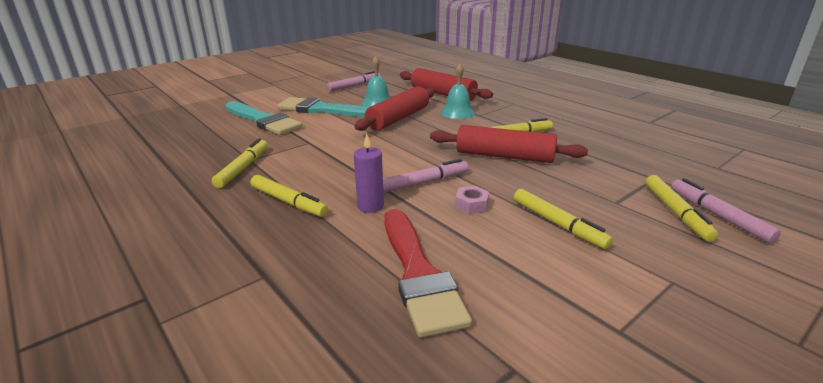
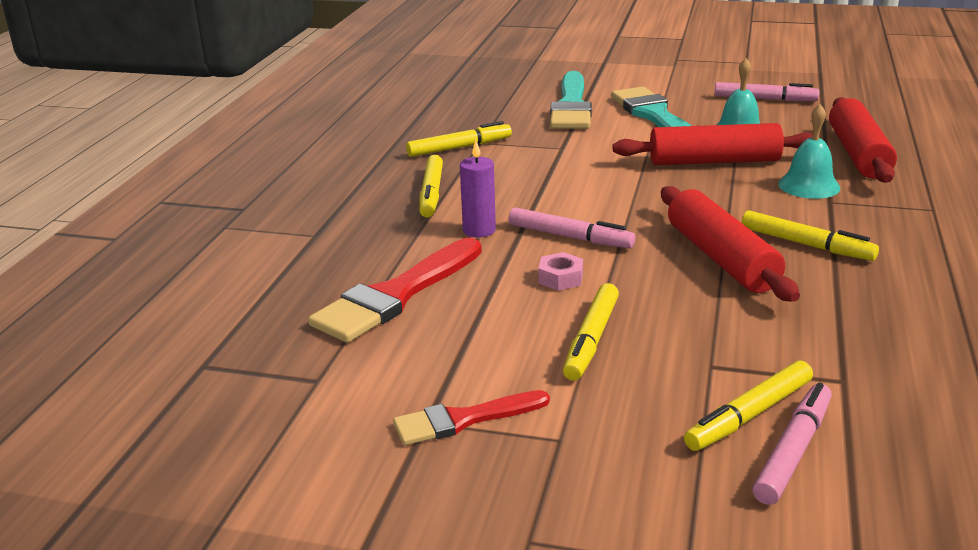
camera: 55 degrees right, 0 degrees up
none -> red brush [393,390,550,445]

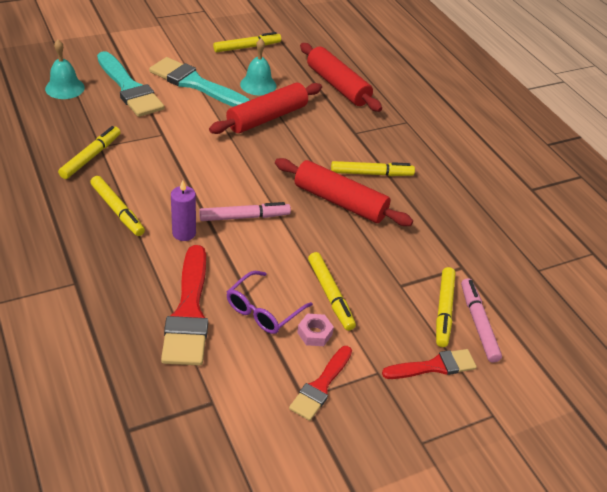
camera: 45 degrees left, 15 degrees up
pink nut [538,252,583,291] -> pink nut moved to [297,314,334,346]
pink marker [715,82,819,101] -> yellow marker [213,32,281,52]
turquoise bell [778,104,840,199] -> turquoise bell moved to [45,40,85,99]
none -> purple glasses [227,271,313,334]
none -> red brush [382,349,477,379]

